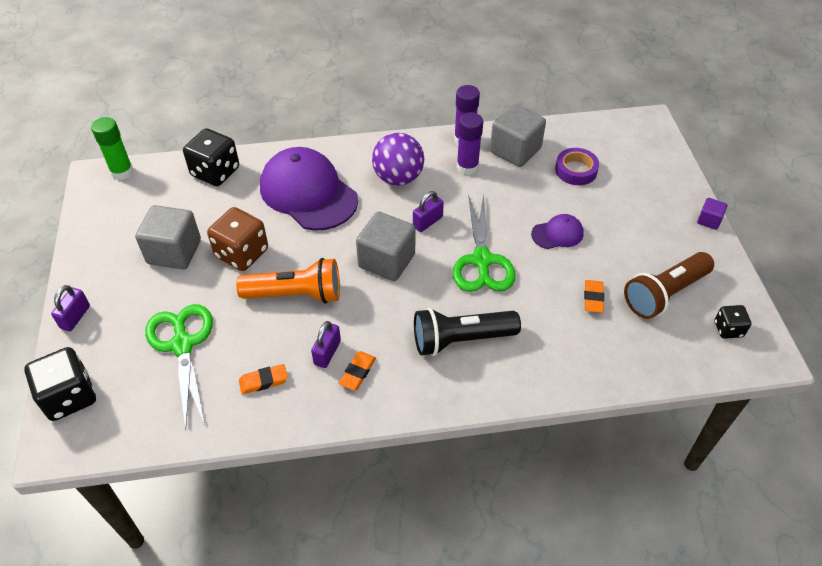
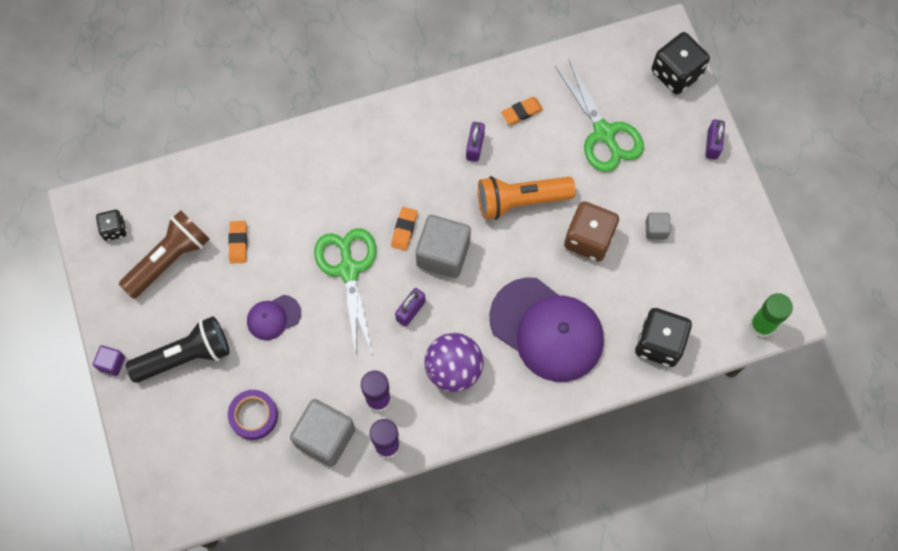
camera: 170 degrees right, 20 degrees up
grey cube [135,205,201,270] -> grey cube [645,213,671,239], size x0.49
orange eraser [338,351,376,391] -> orange eraser moved to [391,207,417,251]
black flashlight [414,308,521,356] -> black flashlight moved to [126,316,230,383]

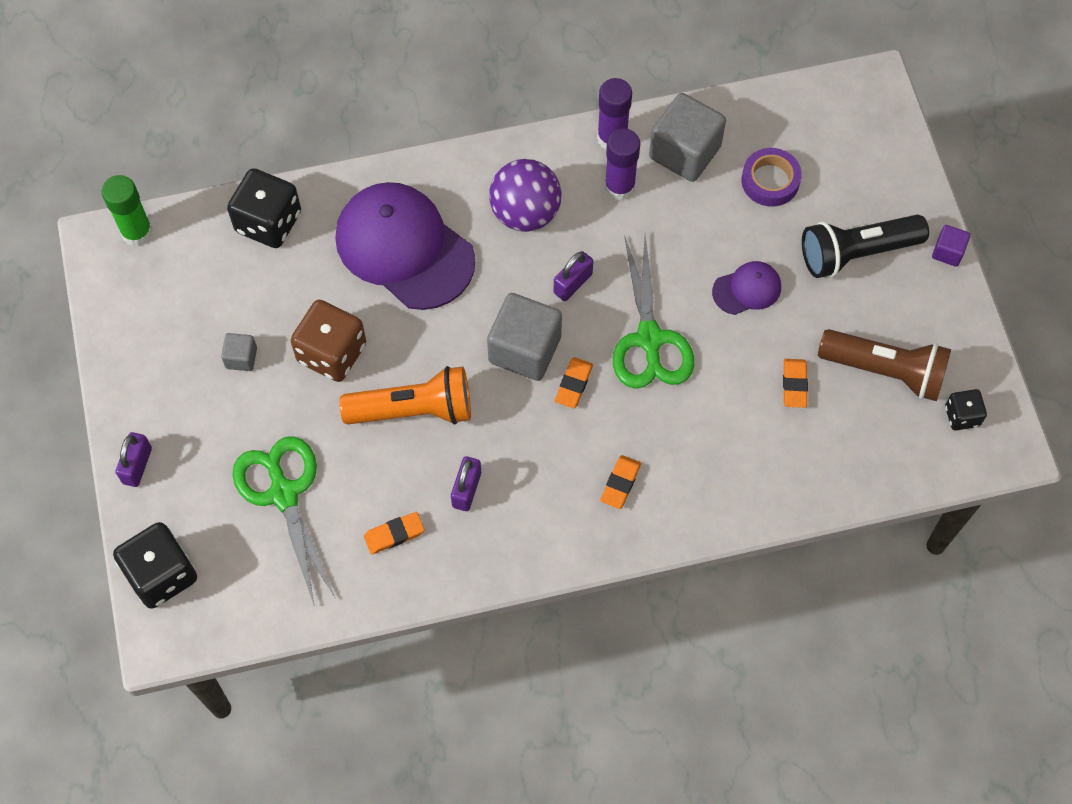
camera: 175 degrees left, 5 degrees down
brown flashlight [119,210,209,299] -> brown flashlight turned 120 degrees counterclockwise [818,329,951,401]
none -> orange eraser [600,455,641,509]

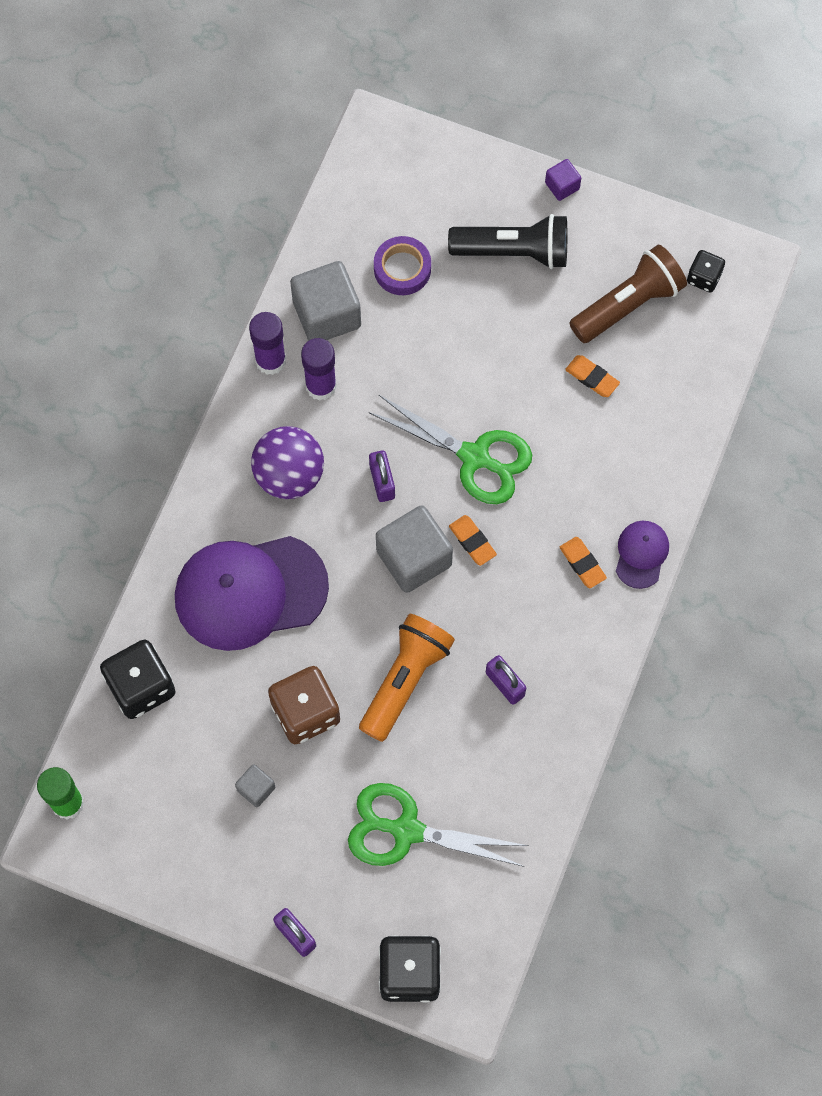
camera: 55 degrees left, 5 degrees up
orange eraser [364,512,425,554] -> none
purple cap [712,261,781,315] -> purple cap moved to [616,521,669,589]
black flashlight [802,215,929,278] -> black flashlight turned 105 degrees counterclockwise [448,214,567,269]

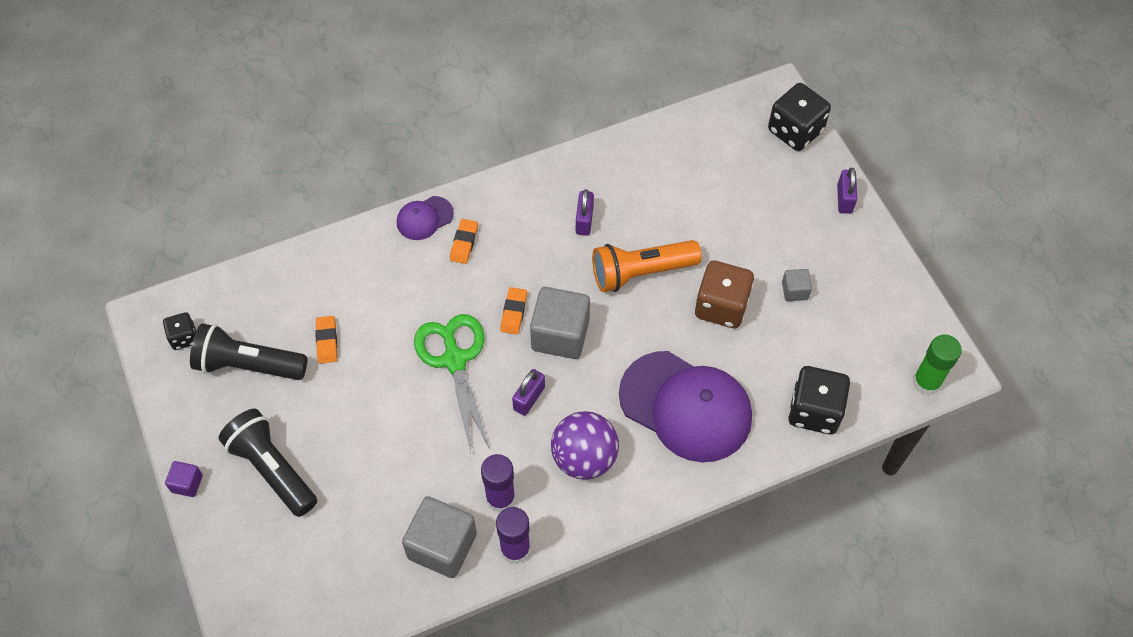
camera: 135 degrees left, 10 degrees down
green scissors [348,783,528,867] -> none
purple tape [374,236,431,295] -> none
brown flashlight [569,245,687,343] -> black flashlight [190,323,307,380]

